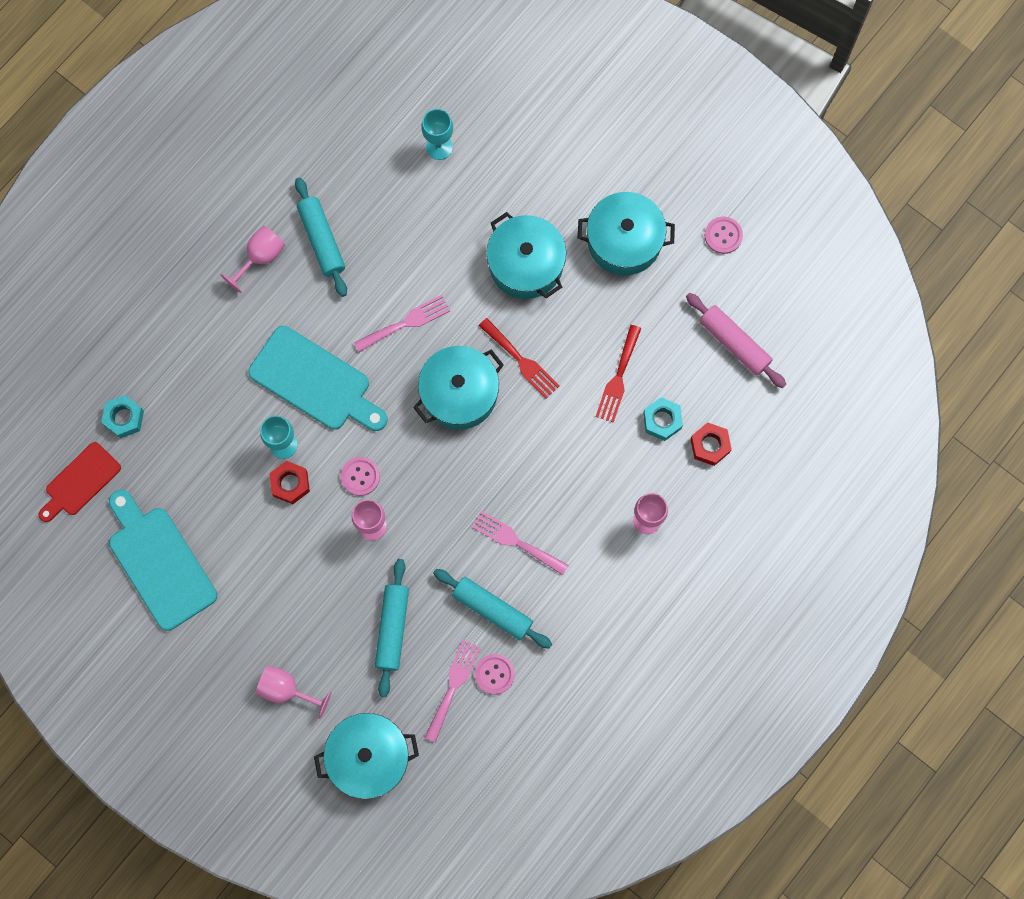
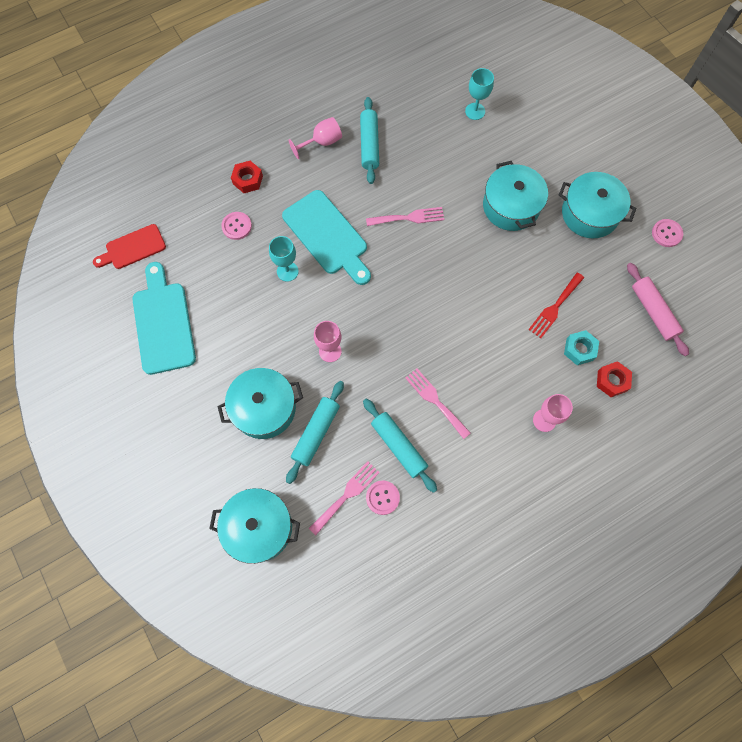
camera: 20 degrees right, 5 degrees down
turquoise nut [101,395,144,439] -> none
pink goblet [256,666,331,719] -> none
red nut [269,461,310,504] -> red nut moved to [231,161,263,193]
pink button [341,457,380,496] -> pink button moved to [221,212,252,240]
turquoise pot [413,346,504,430] -> turquoise pot moved to [217,368,303,439]
red fork [479,318,559,398] -> none

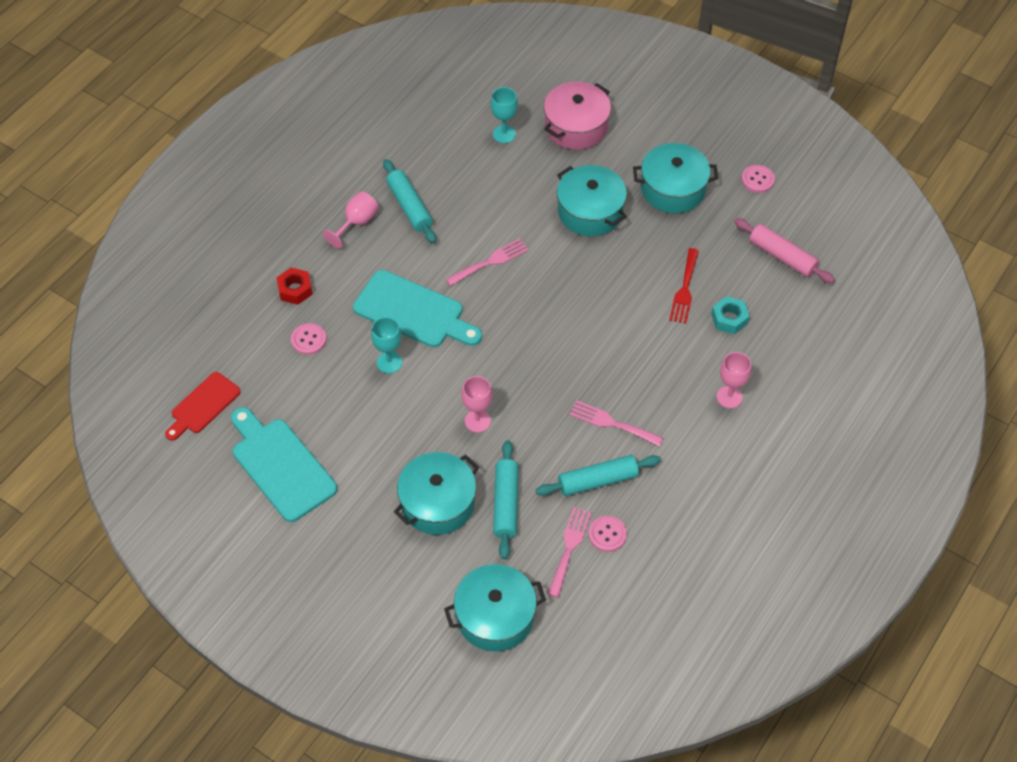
camera: 25 degrees left, 15 degrees down
turquoise rolling pin [363,399,437,493] -> turquoise rolling pin turned 45 degrees counterclockwise [536,455,661,496]
red nut [597,361,632,397] -> none
none -> pink pot [544,82,611,150]

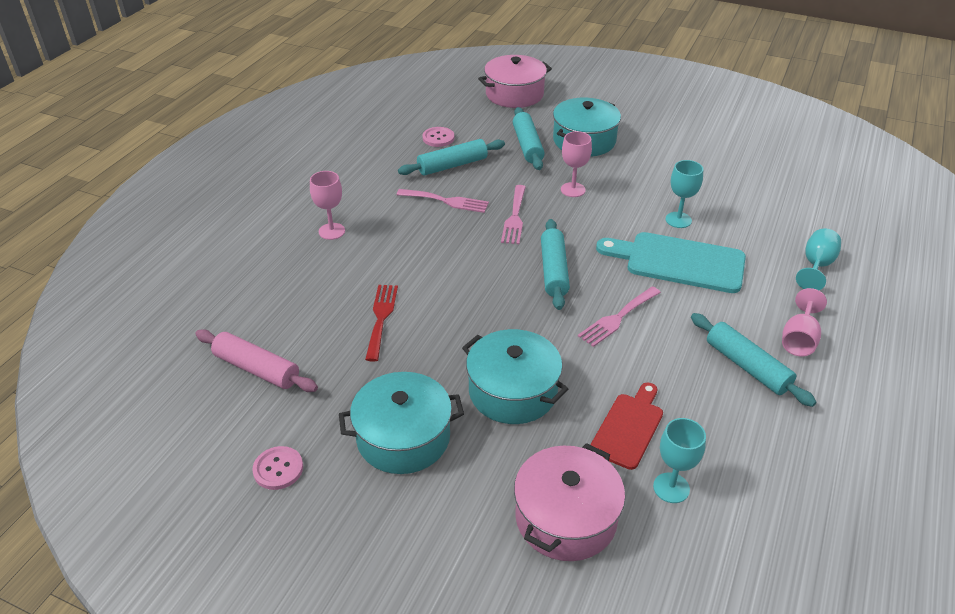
camera: 170 degrees right, 15 degrees down
red cutting board [165,372,241,441] -> red cutting board moved to [590,383,663,470]
turquoise cutting board [231,407,337,522] -> none
red nut [277,268,313,305] -> turquoise goblet [796,228,841,290]
pink button [291,323,327,355] -> none
turquoise pot [444,564,546,651] -> pink pot [478,55,552,108]
pink fork [548,507,592,598] -> pink fork moved to [501,185,526,244]
turquoise nut [711,296,750,334] -> none
none -> turquoise rolling pin [541,219,570,310]

